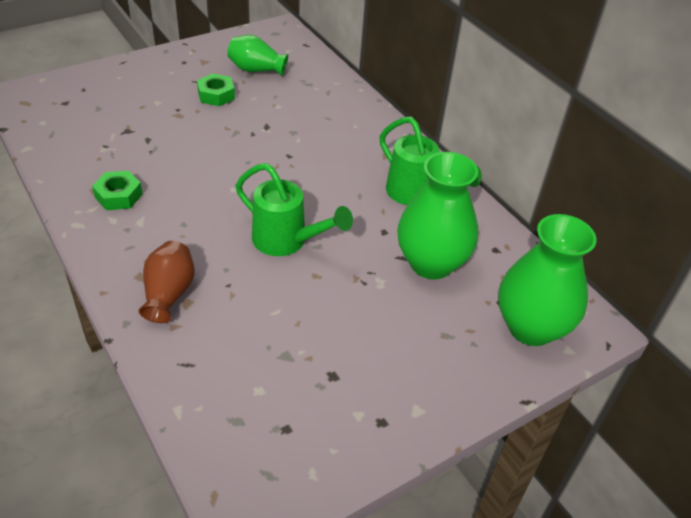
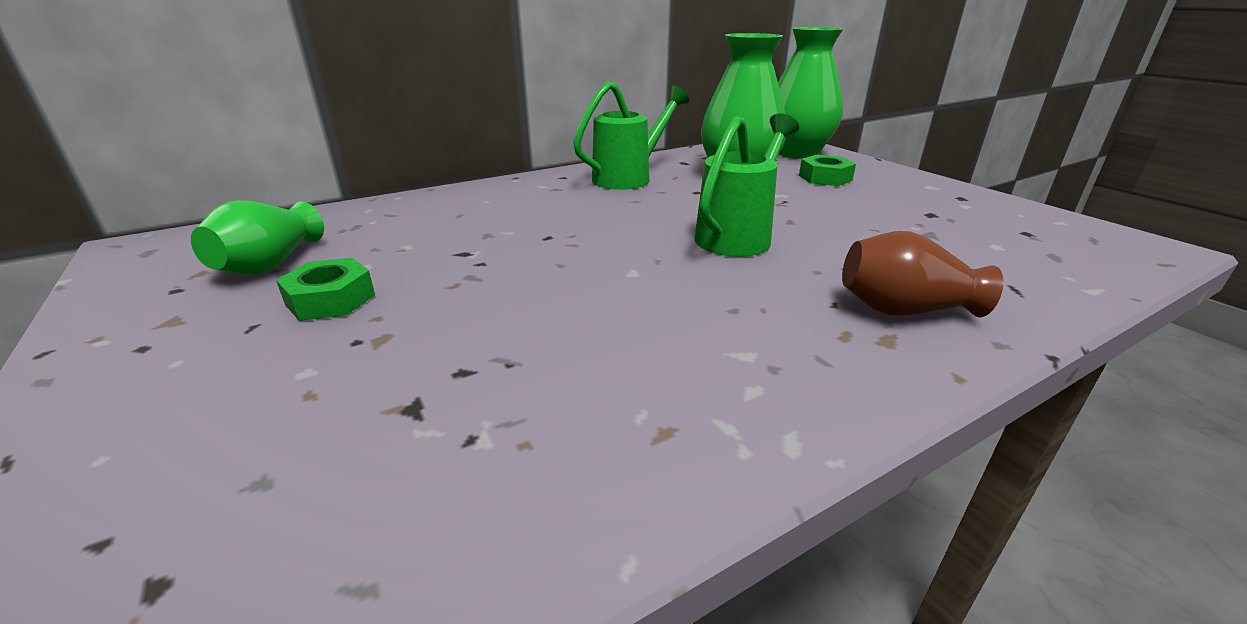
camera: 85 degrees left, 15 degrees down
green nut [92,171,142,210] -> green nut moved to [799,155,856,186]

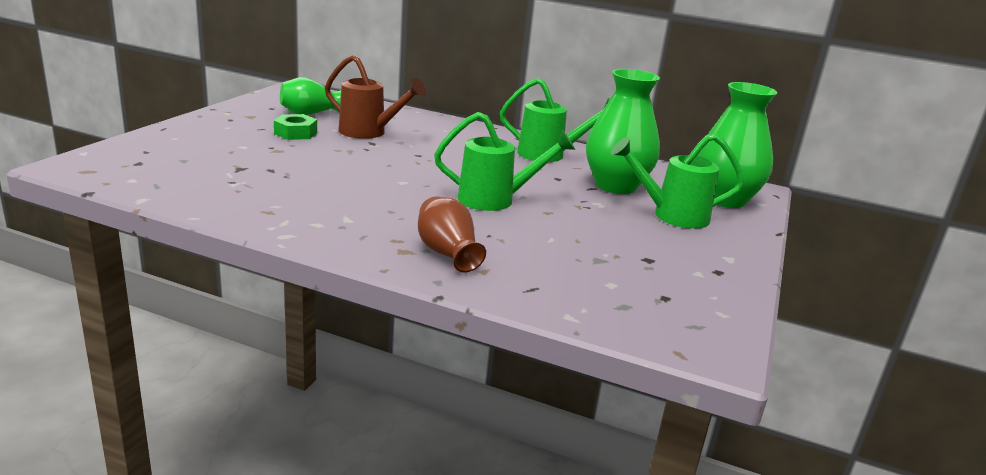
camera: 50 degrees right, 5 degrees down
green nut [799,155,856,186] -> green watering can [611,134,745,229]
none -> brown watering can [325,55,426,139]

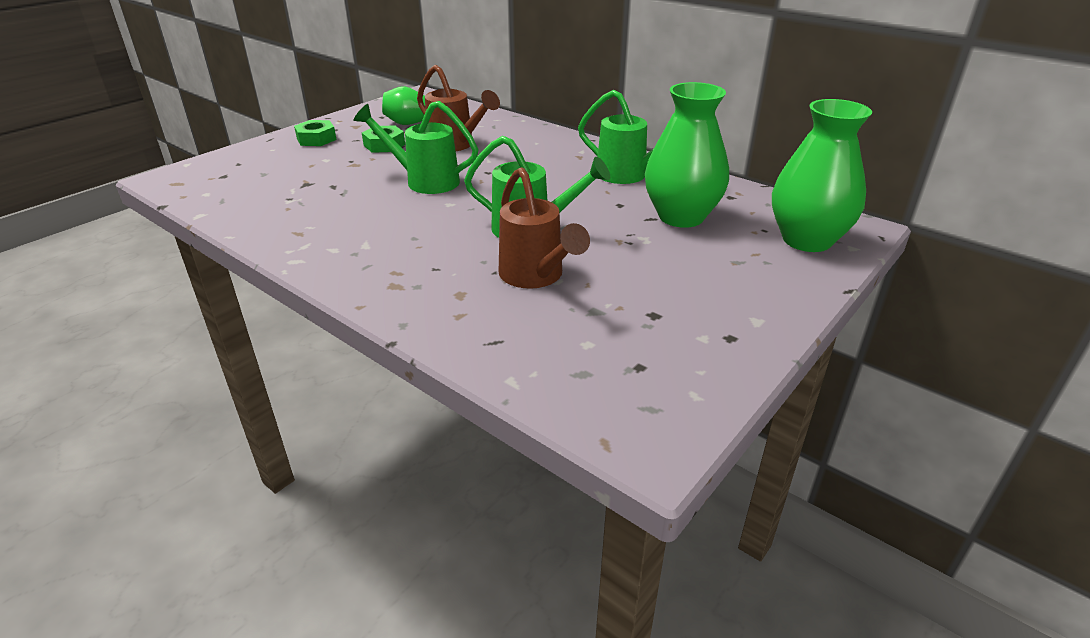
camera: 20 degrees right, 10 degrees up
brown vase [418,196,486,273] -> none
green watering can [611,134,745,229] -> green watering can moved to [353,101,479,194]
none -> green nut [294,120,337,146]
none -> brown watering can [499,167,590,289]

